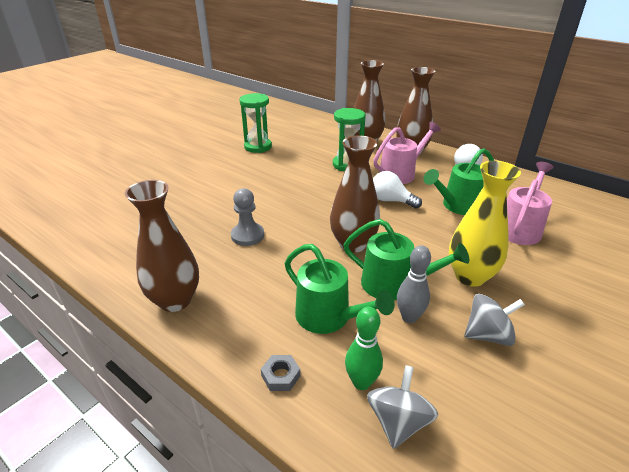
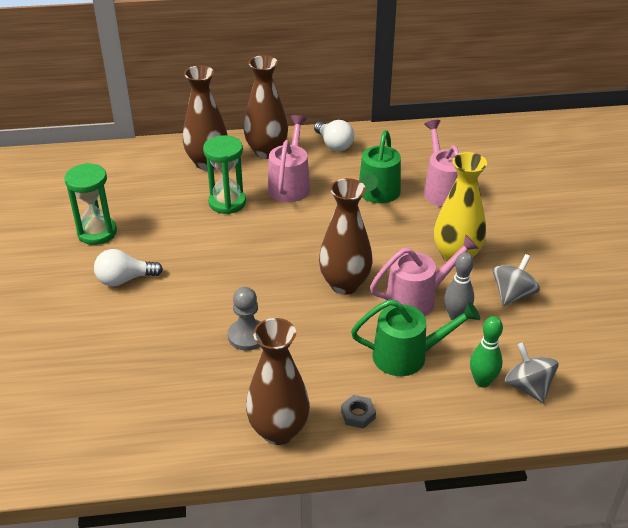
camera: 45 degrees left, 5 degrees up
grey nut [261,355,301,391] -> grey nut moved to [341,395,376,429]
green watering can [343,219,469,300] -> pink watering can [370,234,479,316]
white light bulb [373,171,422,209] -> white light bulb moved to [94,249,163,286]

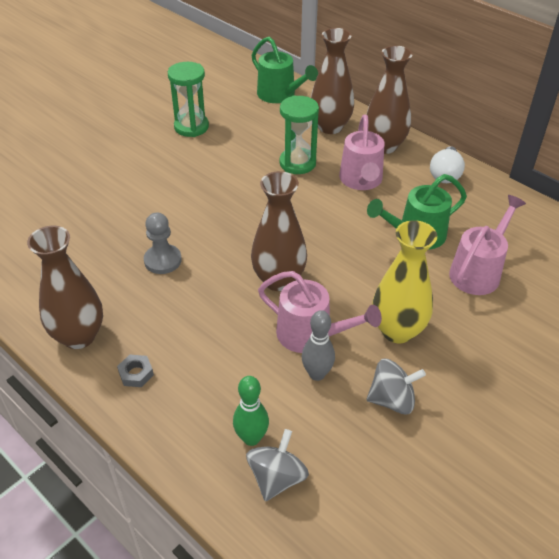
camera: 50 degrees right, 5 degrees up
white light bulb [94,249,163,286] -> none
pink watering can [268,115,310,202] -> pink watering can turned 120 degrees clockwise [339,115,385,190]
green watering can [351,299,480,376] -> green watering can moved to [251,37,318,103]

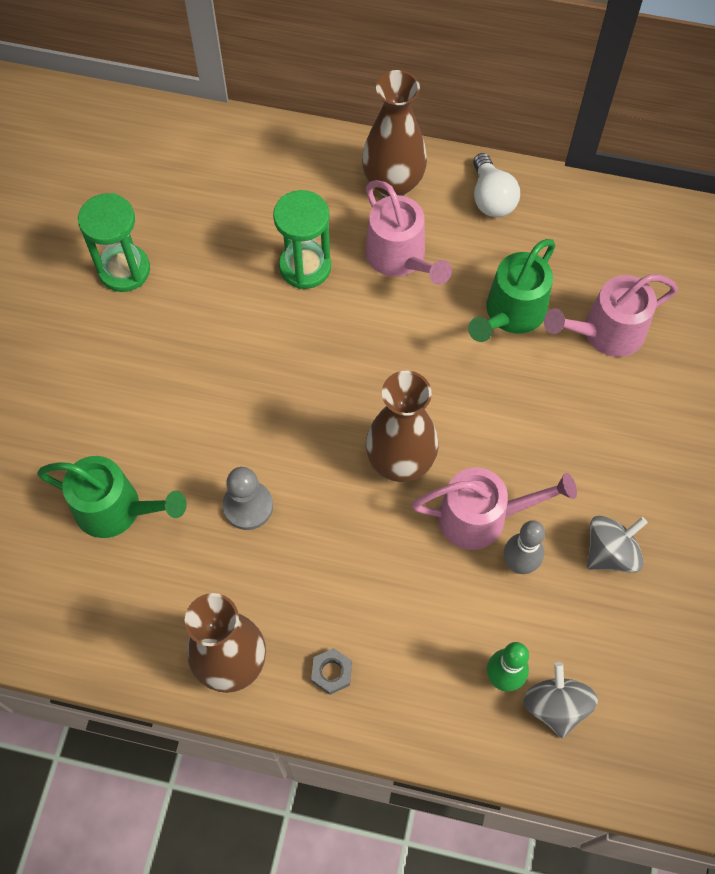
camera: 30 degrees left, 20 degrees up
green watering can [251,37,318,103] -> green watering can moved to [37,456,187,538]
brown vase [311,28,354,134] -> none
yellow vase [372,220,437,343] -> none
pink watering can [449,195,526,295] -> pink watering can turned 120 degrees counterclockwise [544,274,678,357]

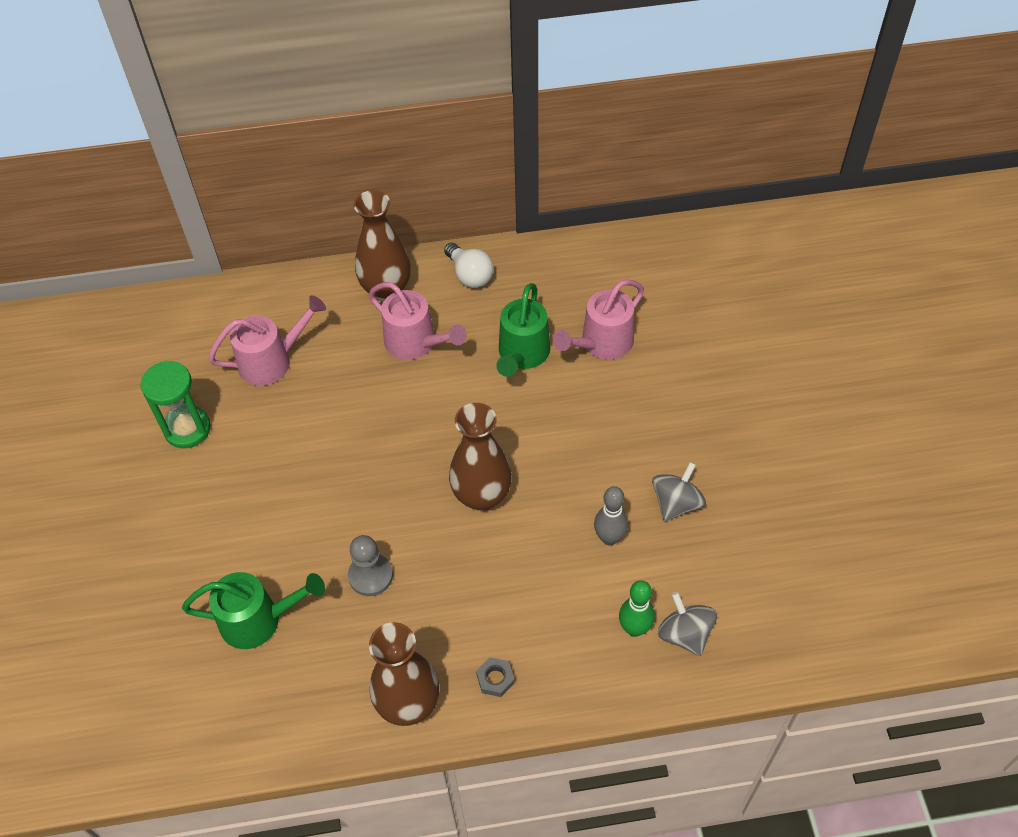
camera: 20 degrees left, 10 degrees down
green hourglass [273,190,331,289] -> none
pink watering can [412,467,577,550] -> pink watering can moved to [208,295,326,386]

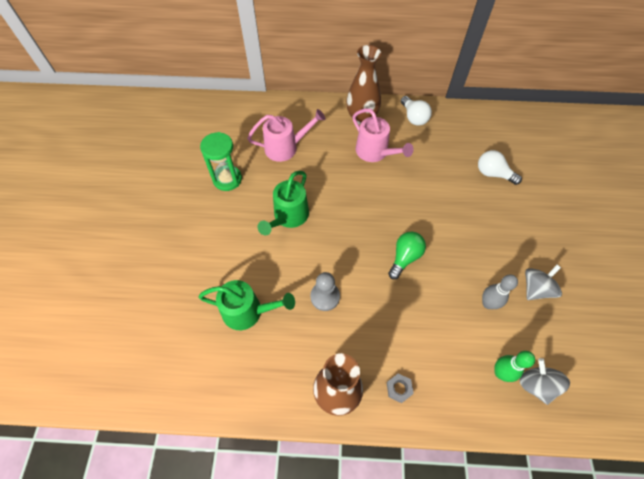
camera: 10 degrees right, 5 degrees up
brown vase [449,403,512,511] -> green light bulb [388,232,426,279]
green watering can [496,283,550,377] -> green watering can moved to [258,171,309,235]
pink watering can [553,279,644,359] -> white light bulb [478,150,522,185]

